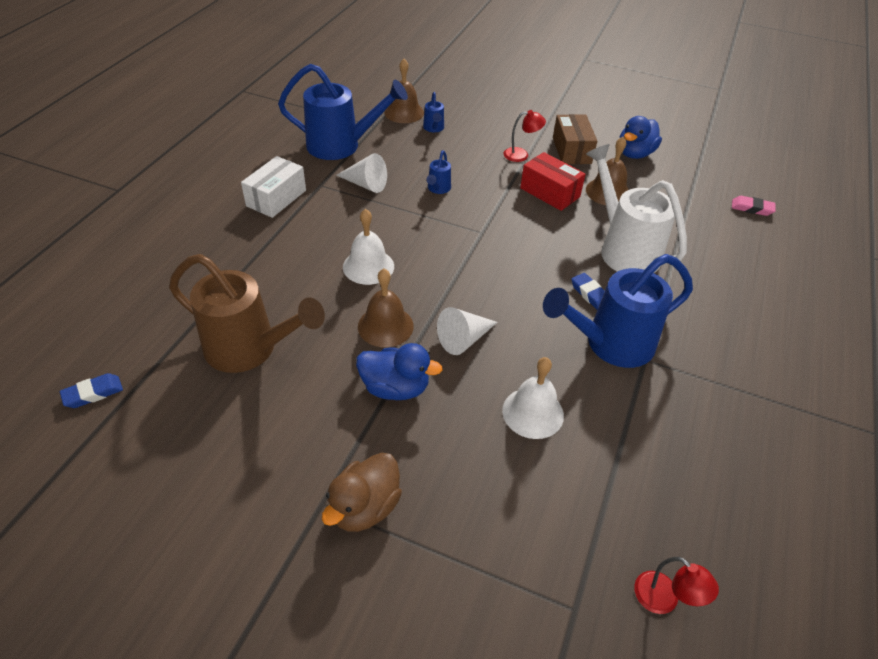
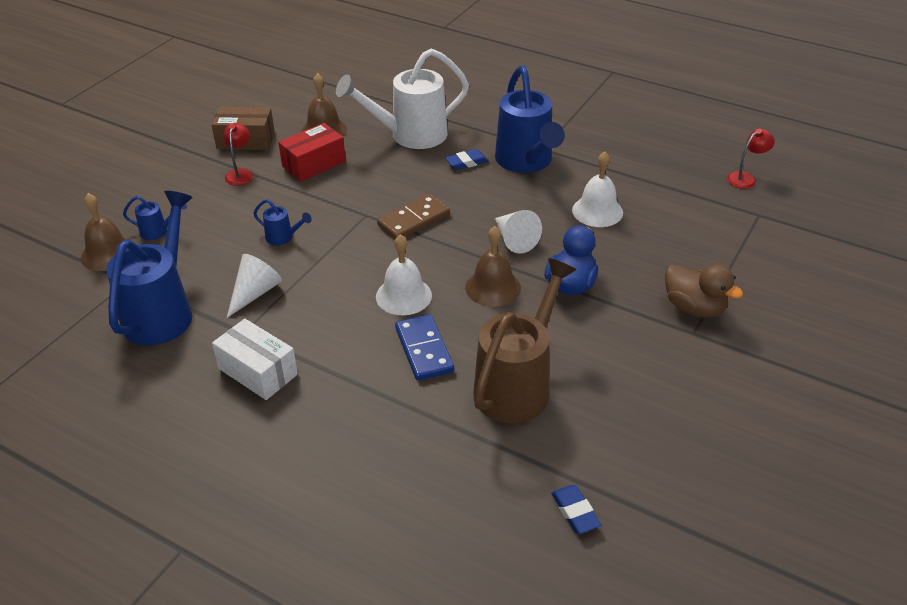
camera: 80 degrees left, 5 degrees down
blue duck [620,116,662,159] -> none
pink eraser [732,196,776,216] -> none
none -> brown domino [377,194,450,239]
none -> blue domino [395,314,454,381]

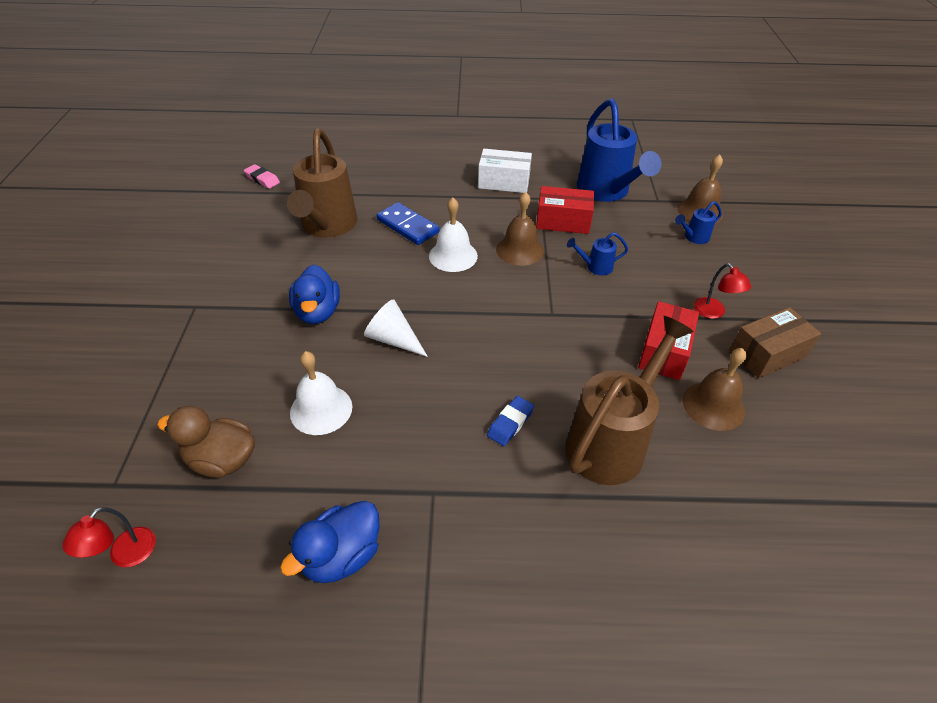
camera: 150 degrees right, 5 degrees up
white cone [227,254,282,318] -> red box [536,186,594,234]
white watering can [336,48,469,149] -> brown watering can [565,316,694,485]
brown domino [377,194,450,239] -> none
brown bell [465,226,521,307] -> brown bell moved to [496,192,544,266]
blue watering can [495,65,565,173] -> none
blue eraser [551,485,601,534] -> pink eraser [244,164,280,189]
brown duck [665,264,743,318] -> brown duck moved to [157,406,255,478]
none -> blue duck [280,501,380,583]

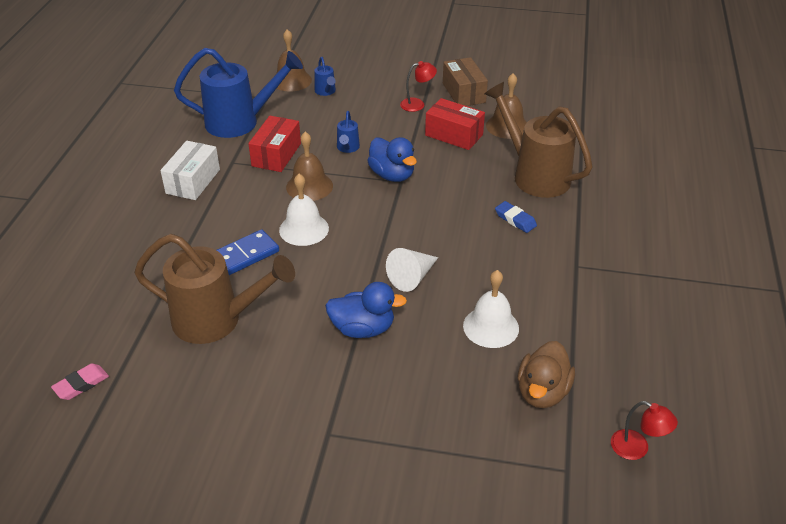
camera: 80 degrees left, 5 degrees down
blue duck [280,501,380,583] -> blue duck moved to [367,137,417,182]

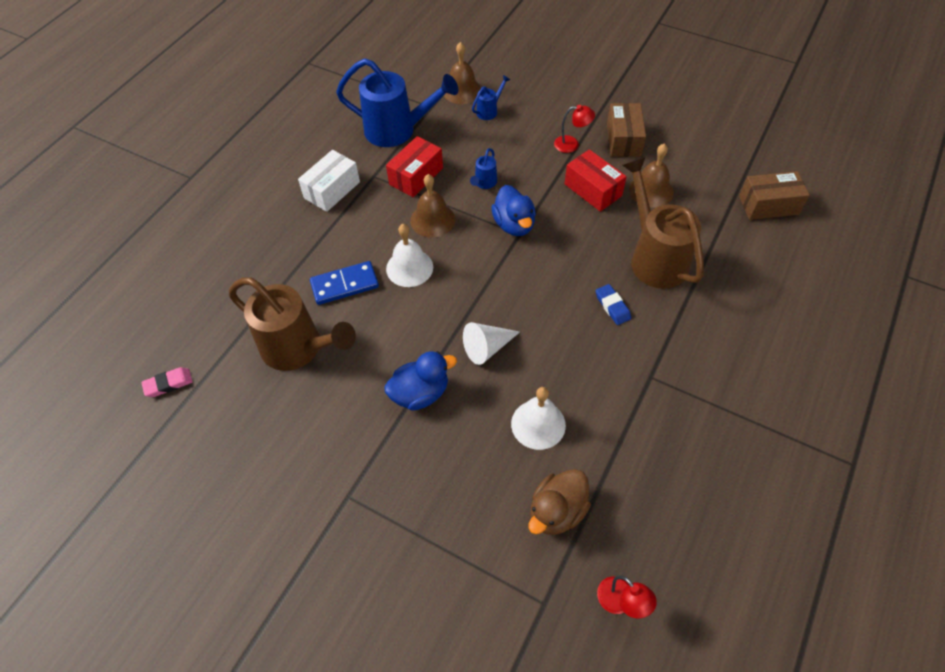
camera: 20 degrees right, 15 degrees up
blue watering can [314,57,336,96] -> blue watering can turned 135 degrees counterclockwise [472,75,510,120]
blue duck [325,282,407,338] -> blue duck turned 45 degrees counterclockwise [384,351,457,411]
none -> brown box [739,171,810,220]

